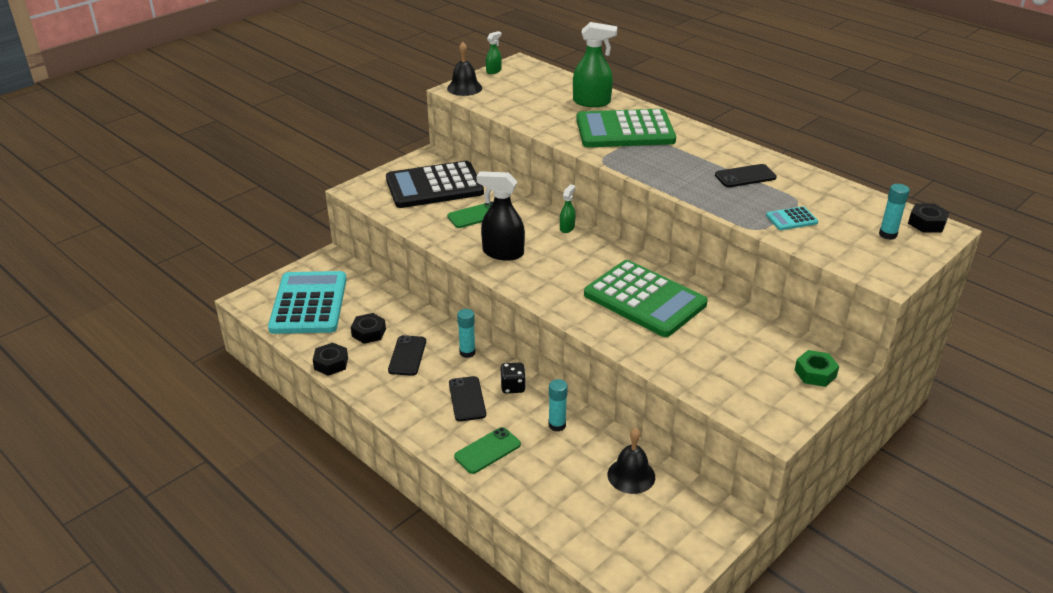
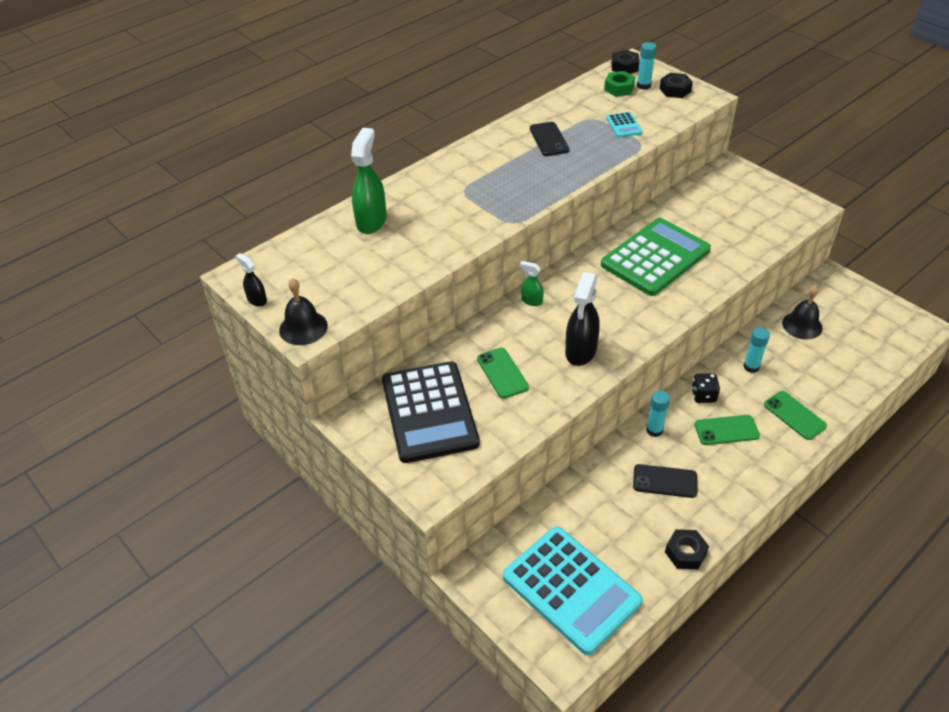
camera: 85 degrees left, 10 degrees up
turquoise calculator [268,271,347,334] -> turquoise calculator turned 135 degrees counterclockwise [503,526,643,655]
black nut [351,313,386,344] -> black nut moved to [659,73,693,98]
black phone [449,376,486,421] -> green phone [694,415,760,445]
green spray bottle [486,31,502,74] -> black spray bottle [235,253,267,307]
green calculator [576,109,676,147] -> none
green nut [795,350,839,387] -> green nut moved to [604,71,635,96]

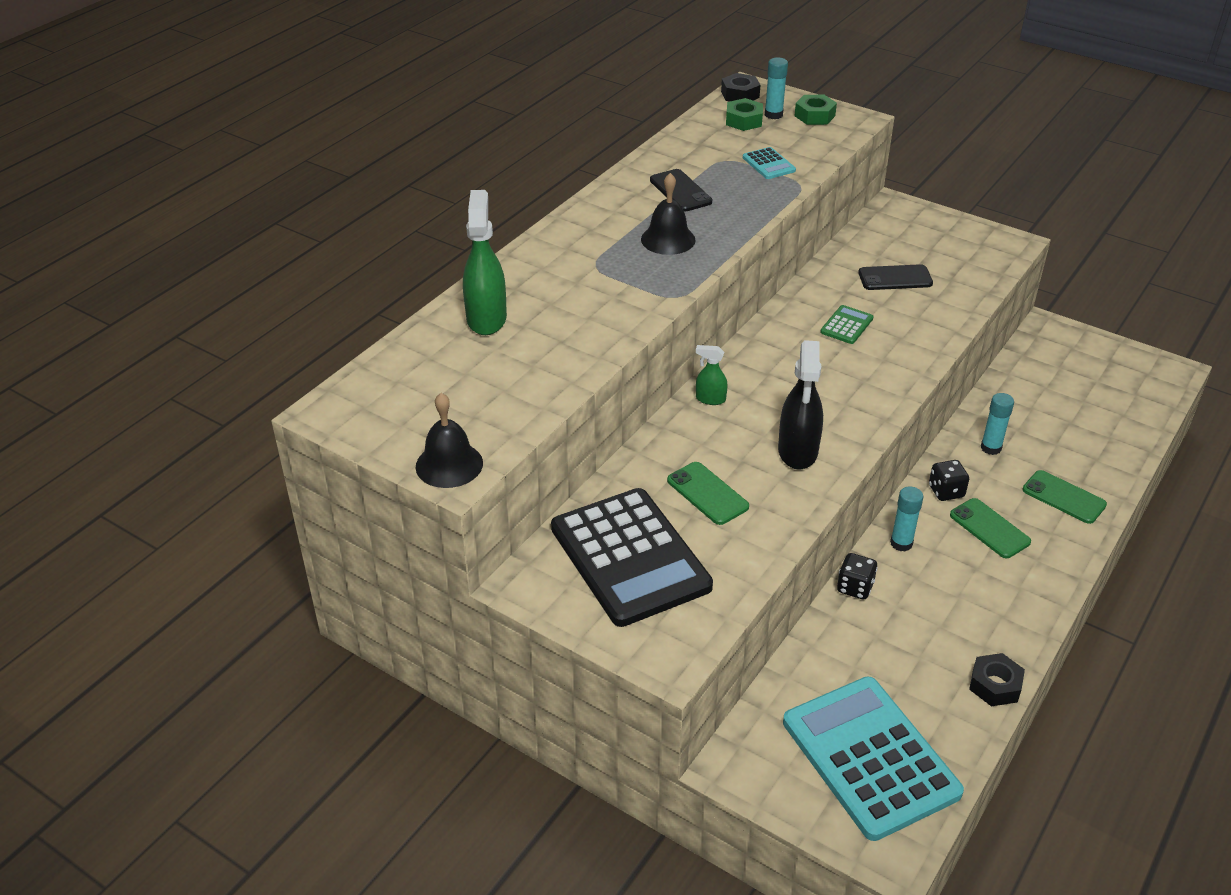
camera: 15 degrees left, 5 degrees down
black spray bottle [235,253,267,307] -> none
turquoise calculator [503,526,643,655] -> turquoise calculator turned 150 degrees counterclockwise [783,677,964,841]
green calculator [601,218,711,296] -> green calculator [820,305,874,344], size x0.41
black phone [633,464,697,498] -> black phone moved to [858,264,933,290]
black nut [659,73,693,98] -> green nut [795,95,837,125]
green phone [694,415,760,445] -> green phone turned 75 degrees clockwise [950,498,1031,558]
black bell [782,285,823,340] -> black bell moved to [641,173,695,255]
none -> black dice [837,553,878,599]

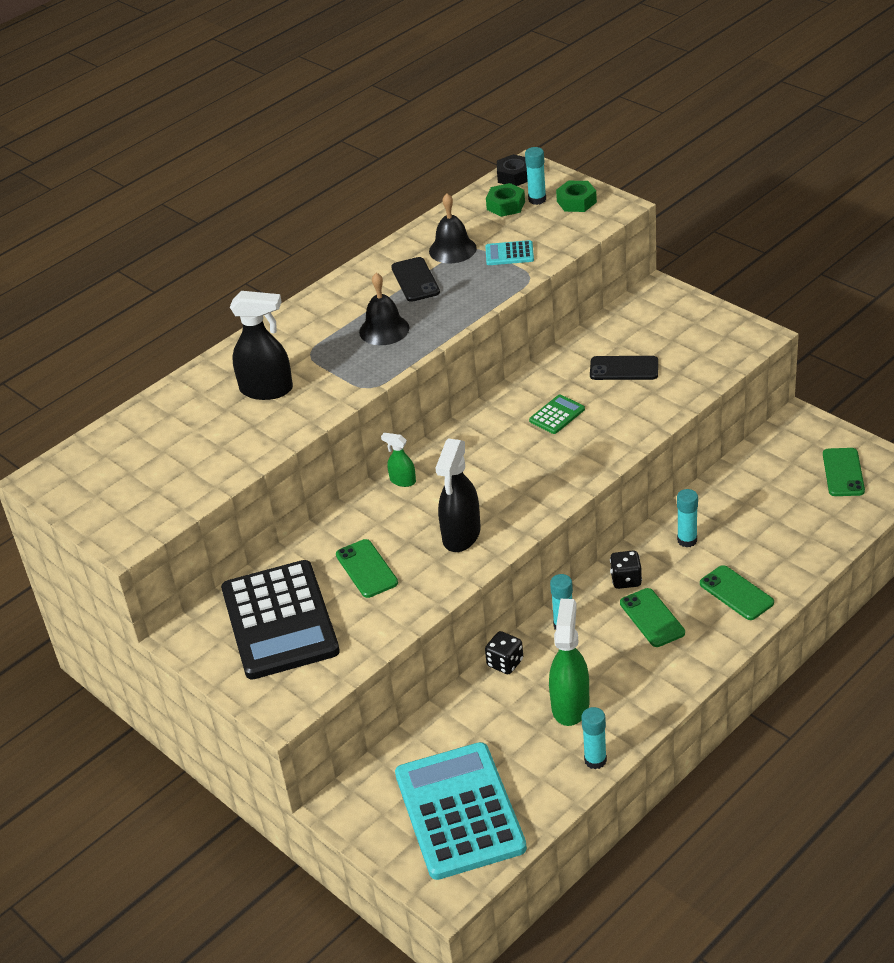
camera: 15 degrees right, 0 degrees up
black bell [416,393,483,488] -> black bell moved to [429,194,477,263]
green spray bottle [463,190,507,335] -> green spray bottle moved to [549,599,589,726]
turquoise calculator [743,147,796,179] -> turquoise calculator turned 105 degrees clockwise [485,240,534,265]
black nut [969,653,1025,706] -> turquoise glue stick [582,707,607,769]
none -> black spray bottle [230,291,293,400]
none -> green phone [823,448,865,496]

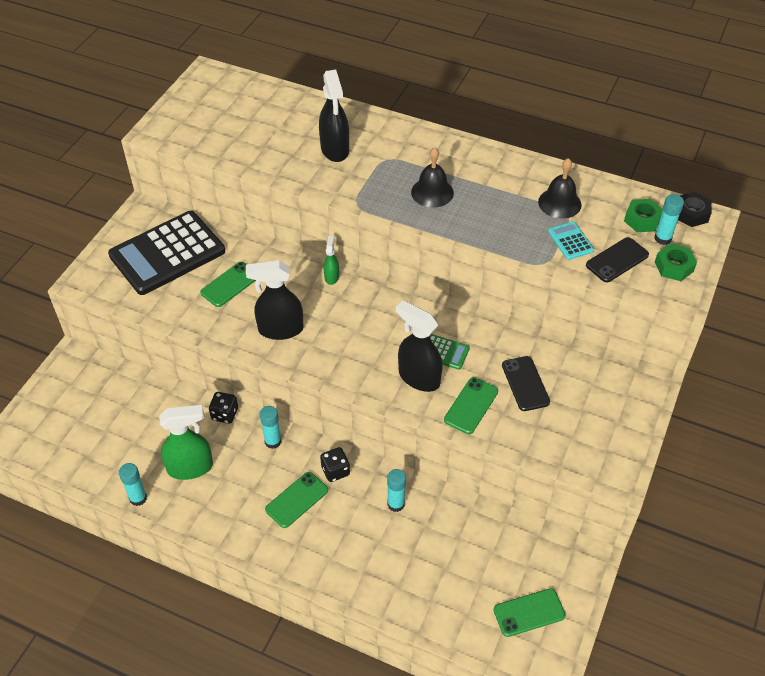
camera: 65 degrees right, 10 degrees up
black phone [391,257,440,302] -> black phone moved to [586,237,649,282]
turquoise calculator [395,742,527,880] -> none
green phone [700,565,774,620] -> green phone moved to [444,377,498,434]
none -> black spray bottle [396,300,443,392]

